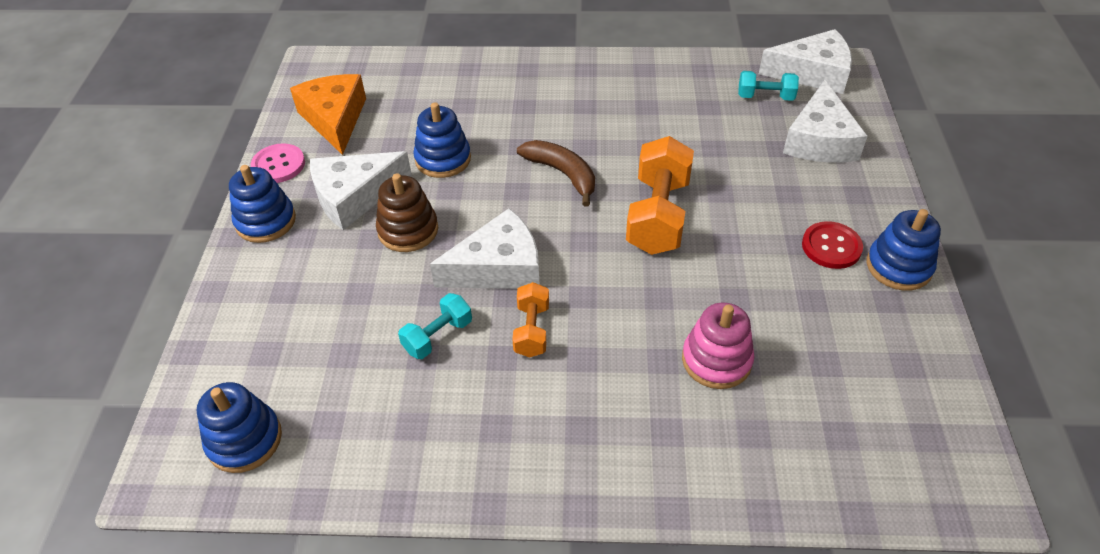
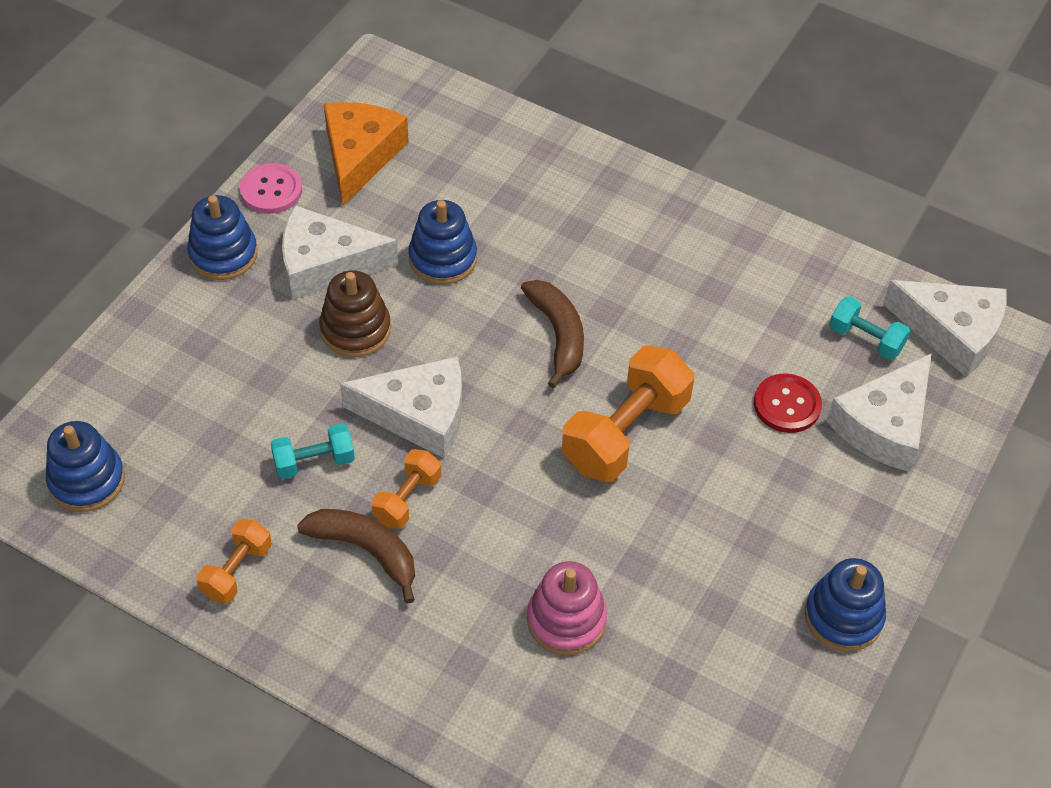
camera: 25 degrees right, 5 degrees up
red button [802,221,863,269] -> red button moved to [754,373,822,433]
none -> orange dumbbell [196,519,272,603]
none -> brown banana [297,509,415,604]

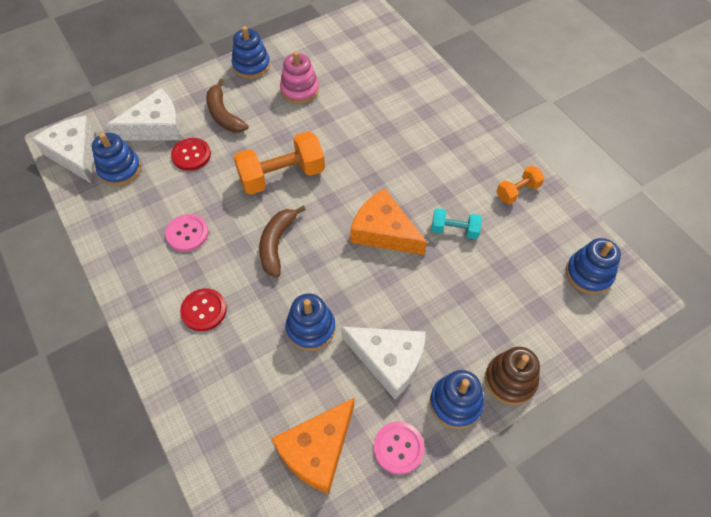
camera: 150 degrees left, 5 degrees up
brown banana [297,509,415,604] -> brown banana moved to [206,79,248,133]
brown stacking toy [319,270,391,357] -> brown stacking toy moved to [485,347,540,405]
white cheese [340,356,462,458] -> orange cheese [350,188,427,255]
orange dumbbell [371,449,441,529] -> none
pink stacking toy [527,561,607,655] -> pink stacking toy moved to [280,51,319,104]
turquoise dumbbell [829,296,910,360] -> blue stacking toy [92,133,141,186]
none -> pink button [165,214,209,252]
none -> red button [180,288,227,331]

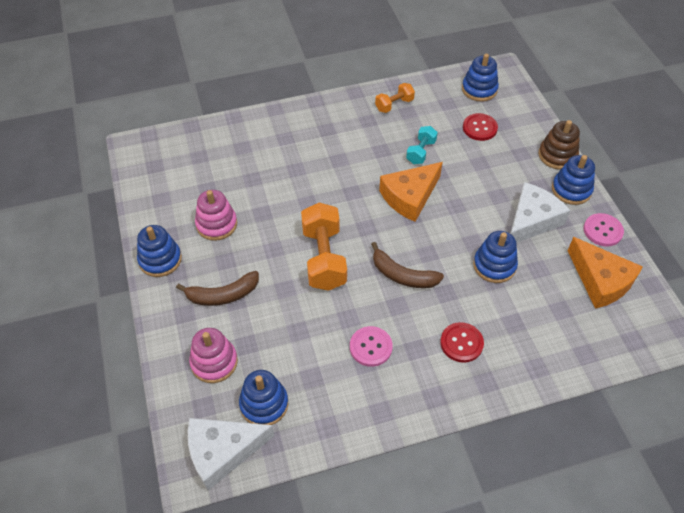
camera: 75 degrees left, 5 degrees down
white cheese [106,88,181,140] -> pink stacking toy [189,328,238,383]
red button [171,138,211,171] -> red button moved to [463,113,498,141]
orange dumbbell [496,166,545,204] -> orange dumbbell turned 75 degrees clockwise [375,83,415,113]

